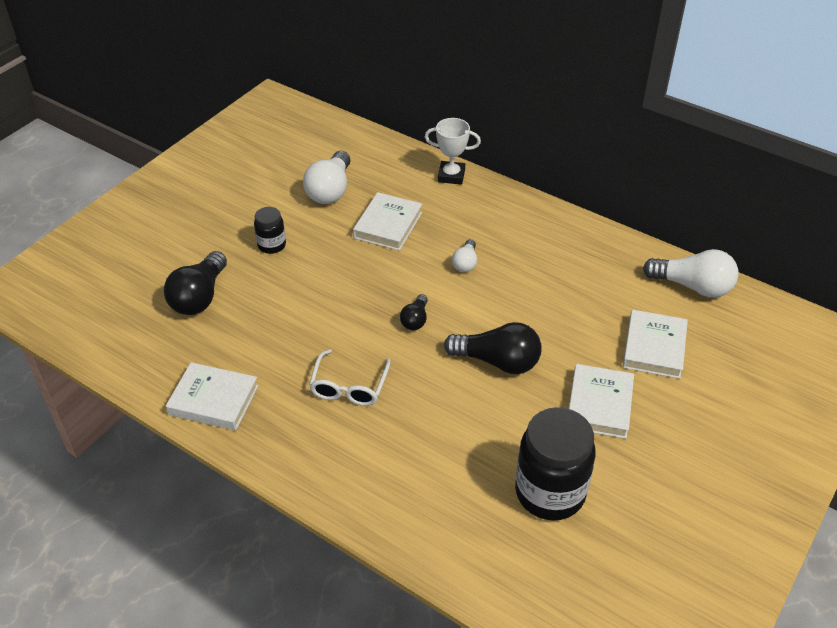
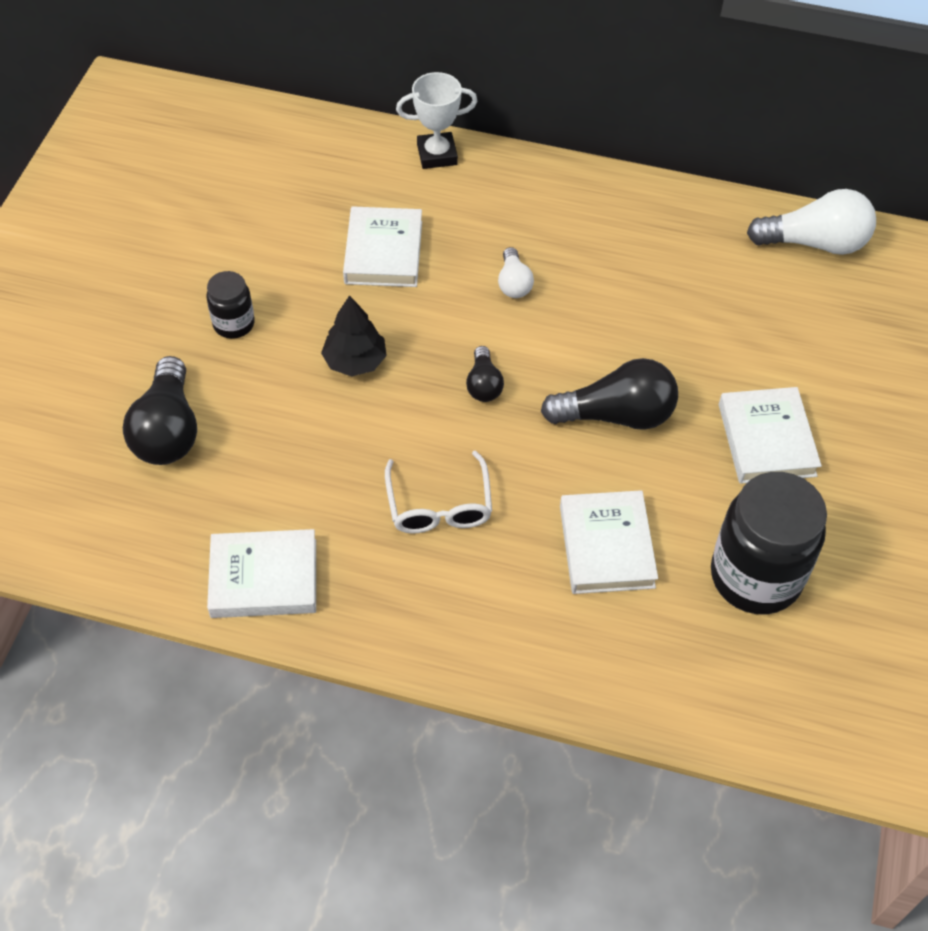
camera: 20 degrees left, 10 degrees up
white light bulb [303,151,350,204] -> none
white book [623,310,688,379] -> white book moved to [560,490,658,594]
none -> black tree [321,295,387,376]

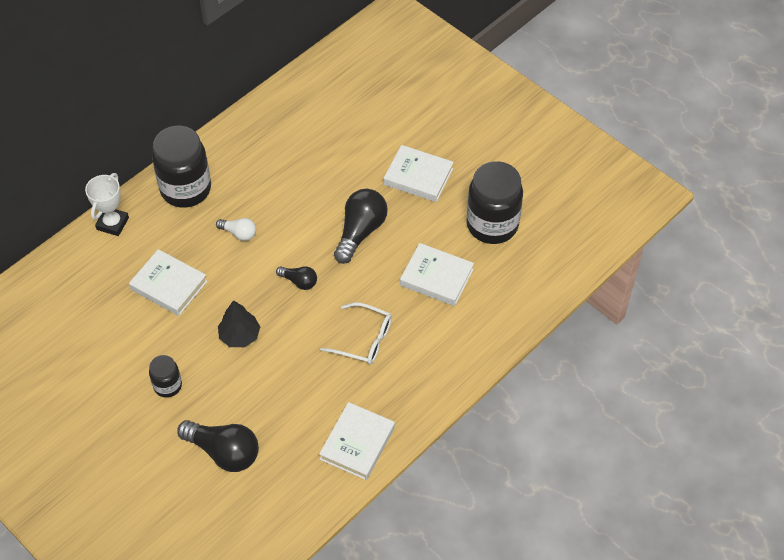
camera: 60 degrees left, 0 degrees up
white light bulb [747,189,876,255] -> none
none -> black jar [152,126,211,208]

